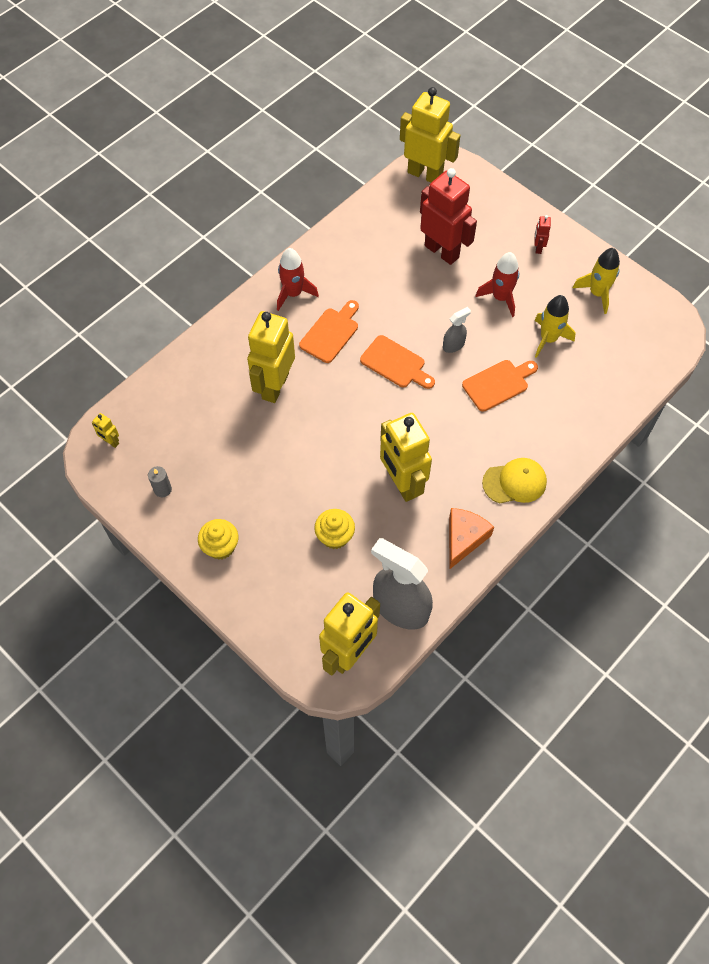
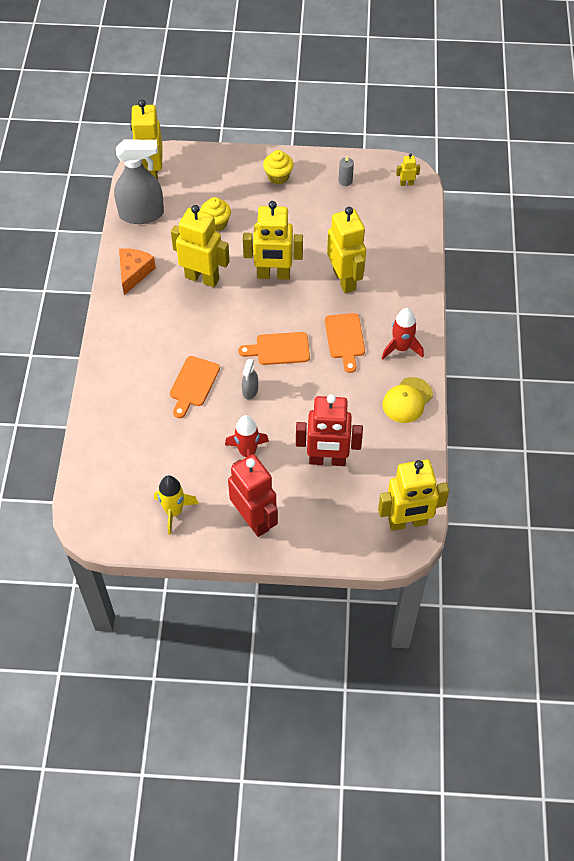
camera: 140 degrees right, 5 degrees down
orange cheese [449,508,494,570] -> orange cheese turned 150 degrees counterclockwise [119,248,156,295]
yellow cap [482,458,547,504] -> yellow cap moved to [382,377,433,423]
red robot [534,215,551,254] -> red robot [228,454,278,537], size x2.40
yellow rocket [535,295,575,358] -> none
none -> yellow robot [243,201,303,280]

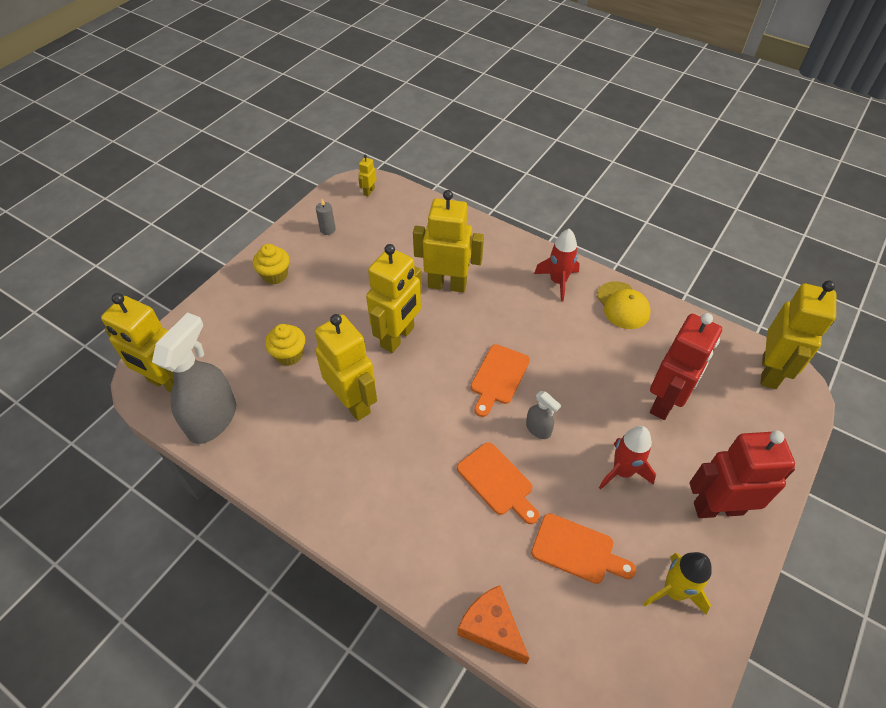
camera: 60 degrees left, 5 degrees down
orange cheese [119,248,156,295] -> orange cheese moved to [457,585,529,664]
yellow robot [171,205,230,287] -> yellow robot turned 90 degrees clockwise [315,314,377,421]
orange cutting board [325,313,365,373] -> orange cutting board moved to [531,513,636,584]

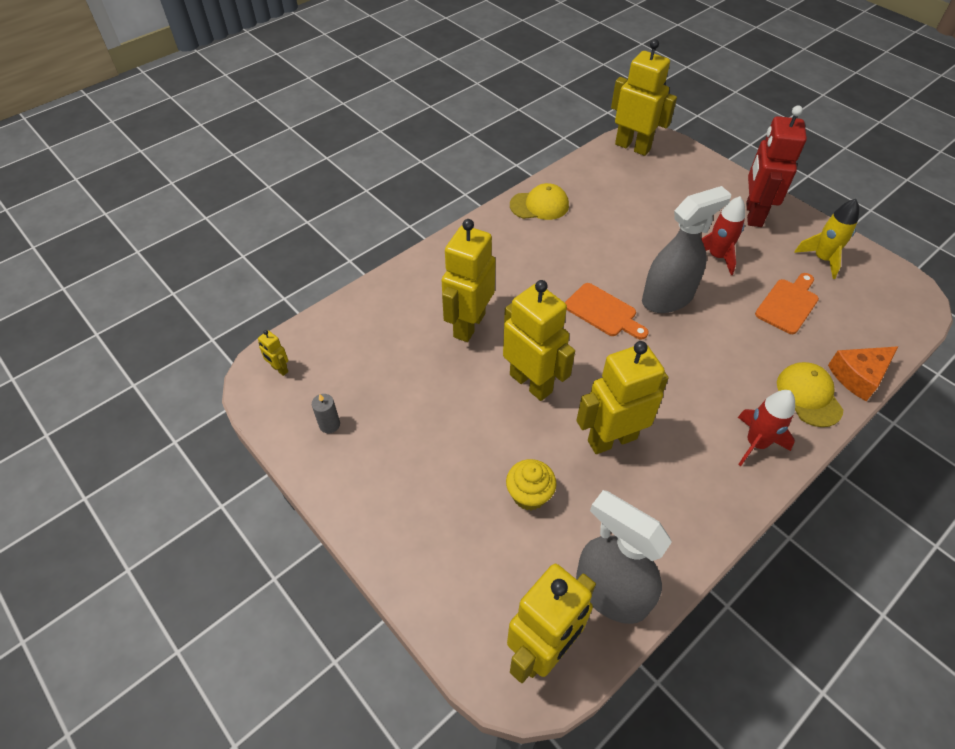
camera: 75 degrees left, 0 degrees up
yellow cupcake [253,244,290,285] -> none
orange cutting board [457,442,539,524] -> none
grey spray bottle [526,391,561,439] -> grey spray bottle [642,186,731,313], size x2.16
red rocket [534,229,580,302] -> red rocket moved to [738,390,795,466]
red robot [650,313,722,420] -> none
none -> yellow cap [777,362,843,427]

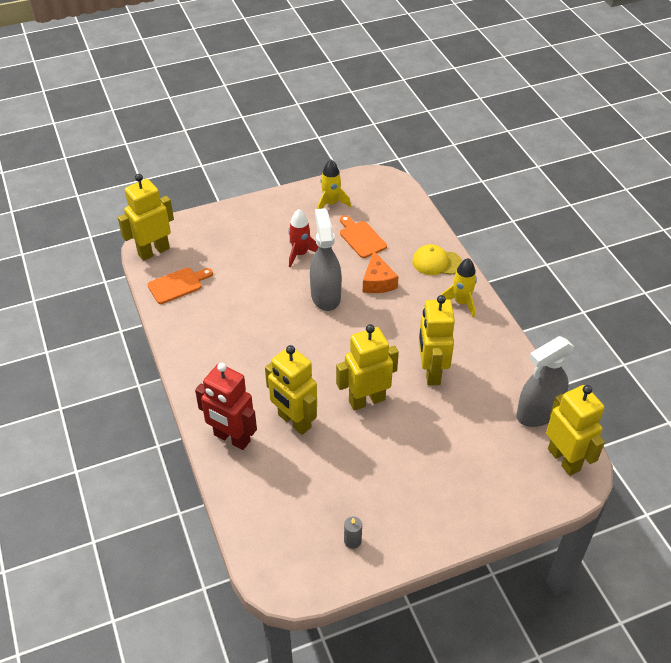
camera: 70 degrees left, 5 degrees down
yellow robot [258,330,288,376] -> none
yellow cupcake [506,459,557,510] -> none
yellow cap [510,183,569,220] -> none
orange cutting board [565,283,649,340] -> orange cutting board moved to [148,268,213,304]
red rocket [738,390,795,466] -> yellow rocket [441,258,477,317]
red robot [747,106,807,227] -> red robot moved to [195,363,257,450]
orange cheese [828,346,899,401] -> orange cheese moved to [363,251,399,293]

